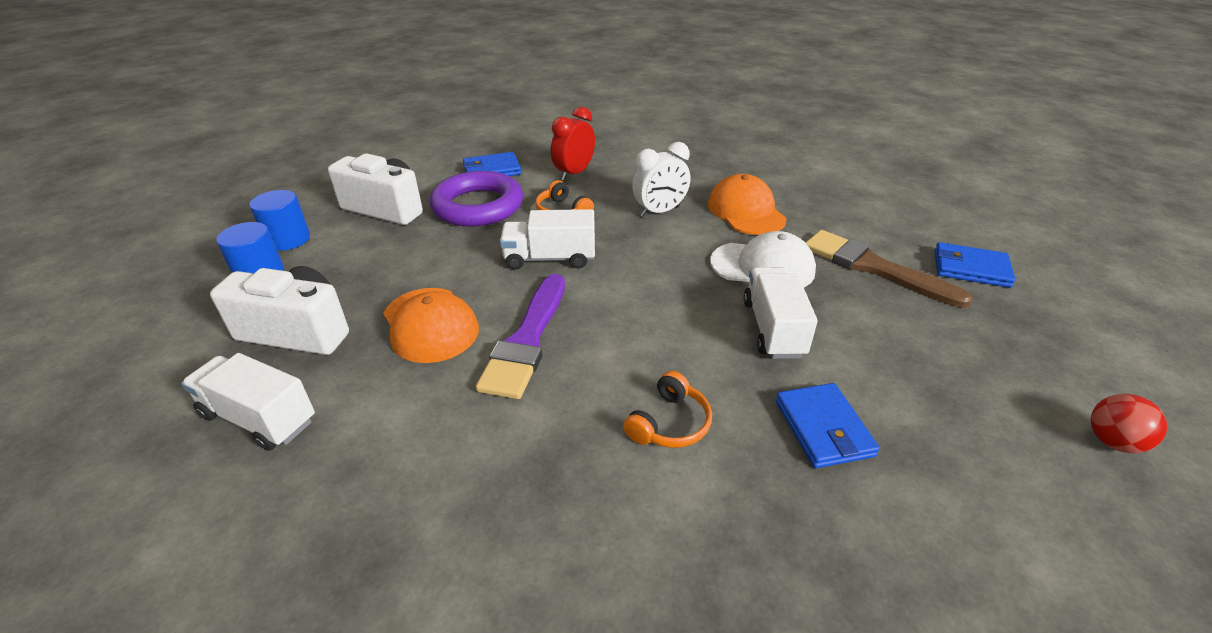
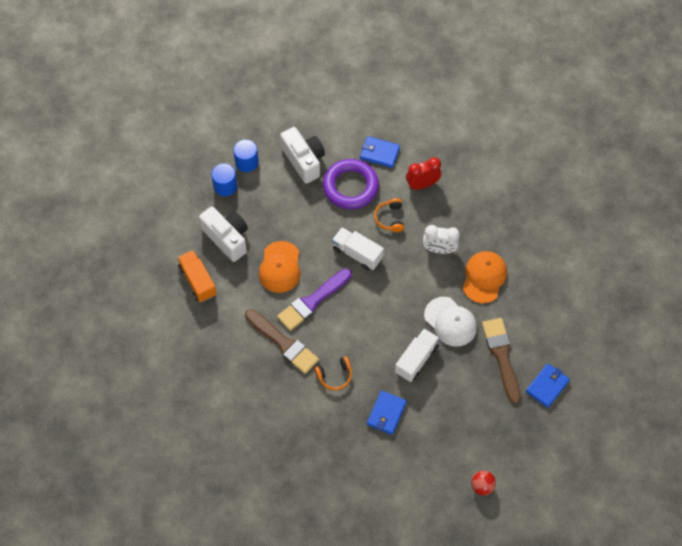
camera: 35 degrees right, 25 degrees up
white truck [181,353,315,451] -> orange truck [177,250,217,302]
blue wallet [934,242,1016,288] -> blue wallet turned 75 degrees clockwise [526,363,570,408]
none -> brown brush [245,309,319,374]

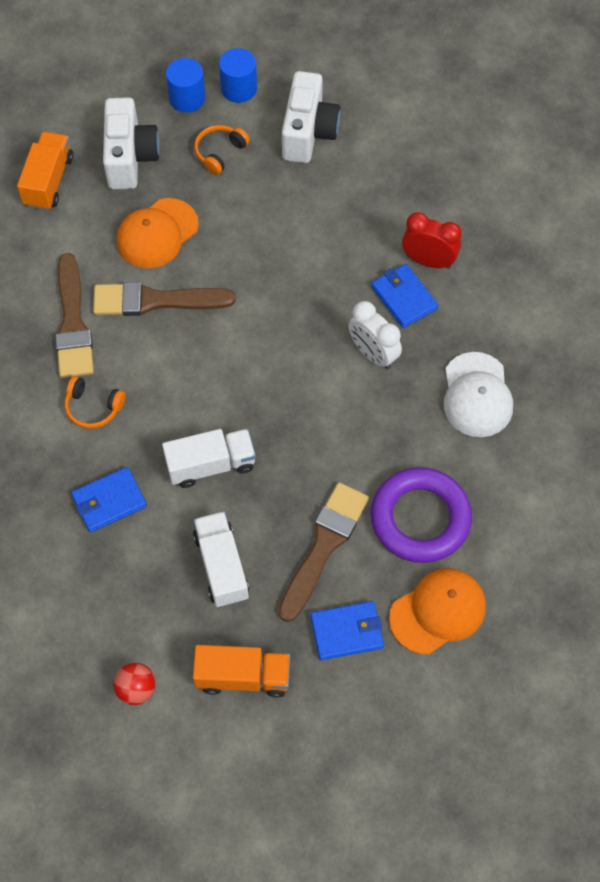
camera: 40 degrees right, 0 degrees up
purple brush [277,268,352,331] -> brown brush [93,282,235,316]
purple ring [323,159,379,210] -> purple ring moved to [371,467,472,563]
white truck [332,227,384,271] -> white truck moved to [193,511,249,607]
blue wallet [360,136,400,168] -> blue wallet moved to [371,264,438,328]
orange headphones [374,198,404,232] -> orange headphones moved to [194,125,250,175]
white cap [424,297,477,347] -> white cap moved to [444,352,513,437]
orange cap [463,251,507,303] -> orange cap moved to [389,568,486,654]
none -> orange truck [193,645,290,698]

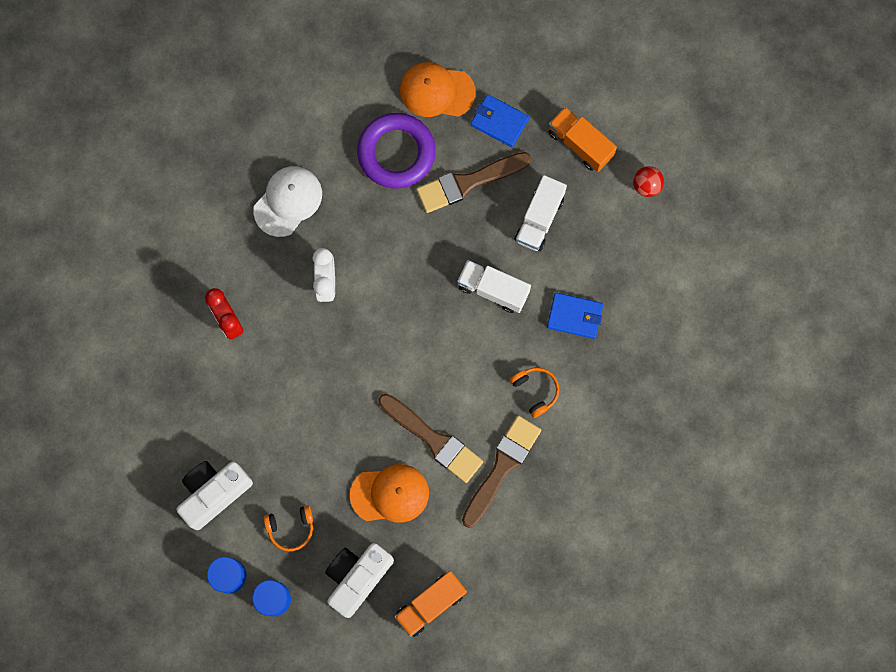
camera: 140 degrees left, 15 degrees up
blue wallet [371,264,438,328] -> none

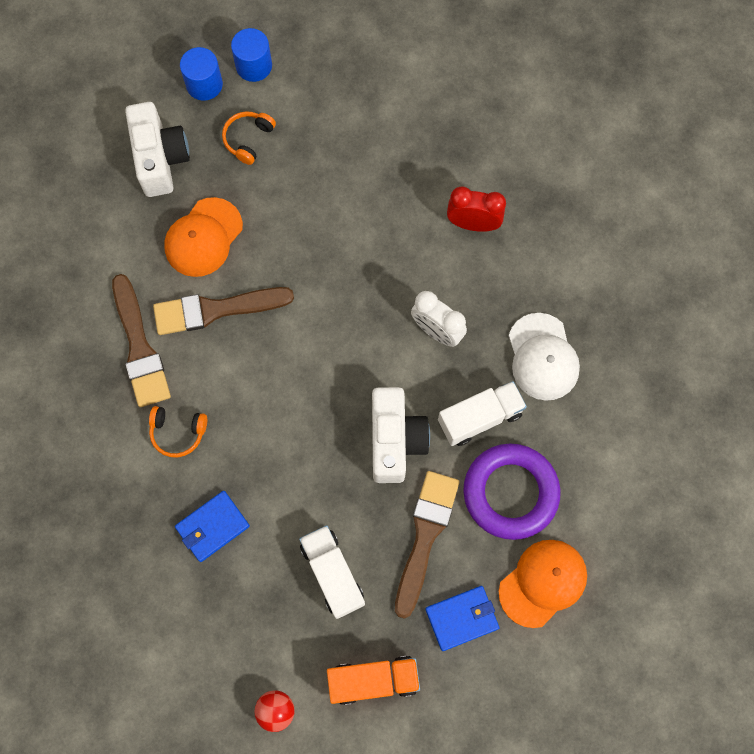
camera: 130 degrees right, 5 degrees down
white camera [176,461,253,530] -> white camera moved to [372,387,430,483]
orange truck [394,571,467,637] -> none
white truck [457,260,531,313] -> white truck moved to [438,381,527,446]

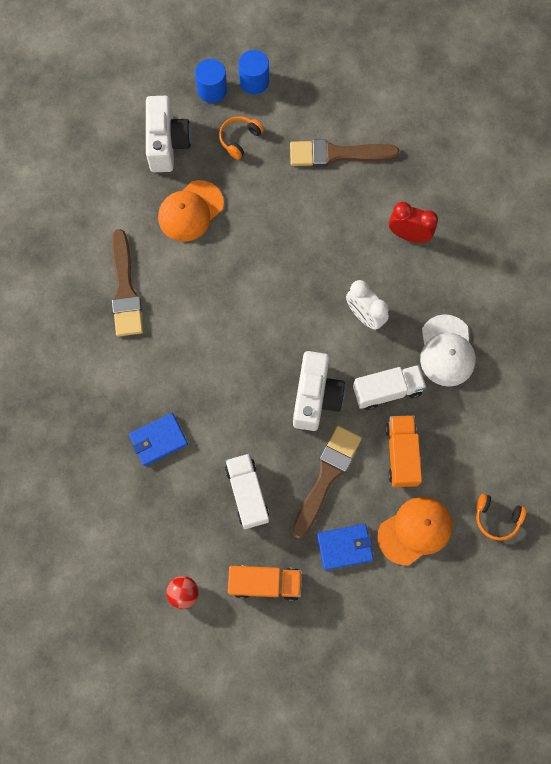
camera: 10 degrees right, 0 degrees up
orange headphones [149,406,207,457] -> orange headphones moved to [476,494,527,541]
brown brush [153,287,294,335] -> brown brush moved to [290,139,399,167]
purple ring [463,443,561,540] -> orange truck [385,415,422,487]

